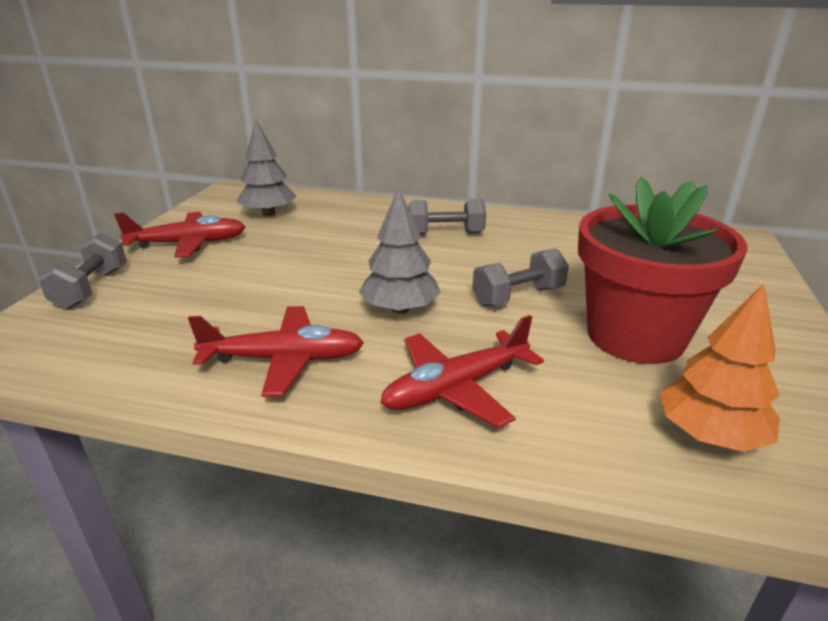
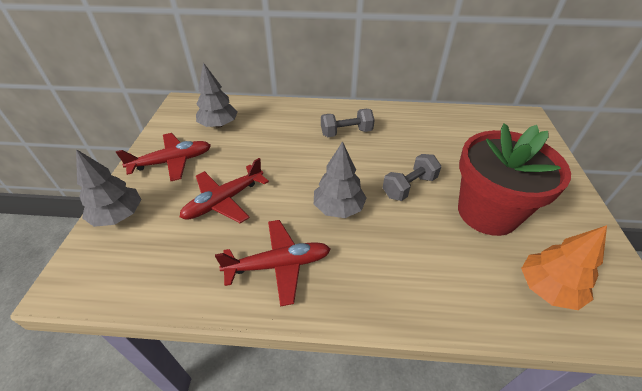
camera: 10 degrees left, 15 degrees up
grey dumbbell [38,233,127,309] -> grey tree [76,149,142,227]
red plane [380,315,544,428] -> red plane moved to [180,158,269,223]

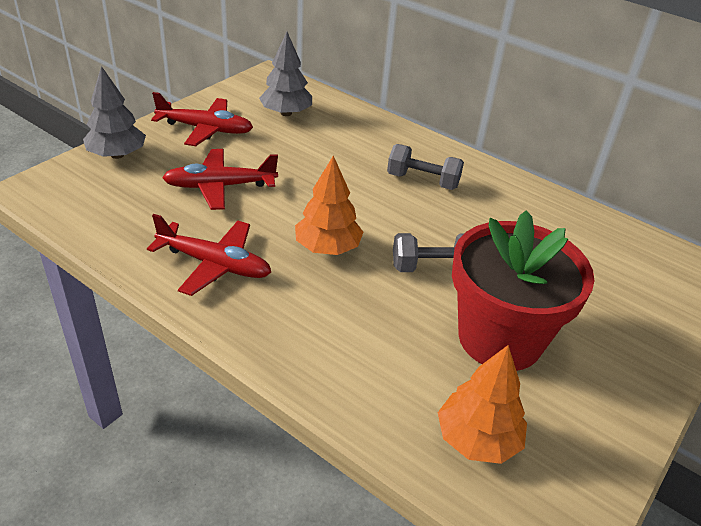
camera: 30 degrees right, 5 degrees down
grey tree [314,141,366,218] -> orange tree [295,155,363,255]

